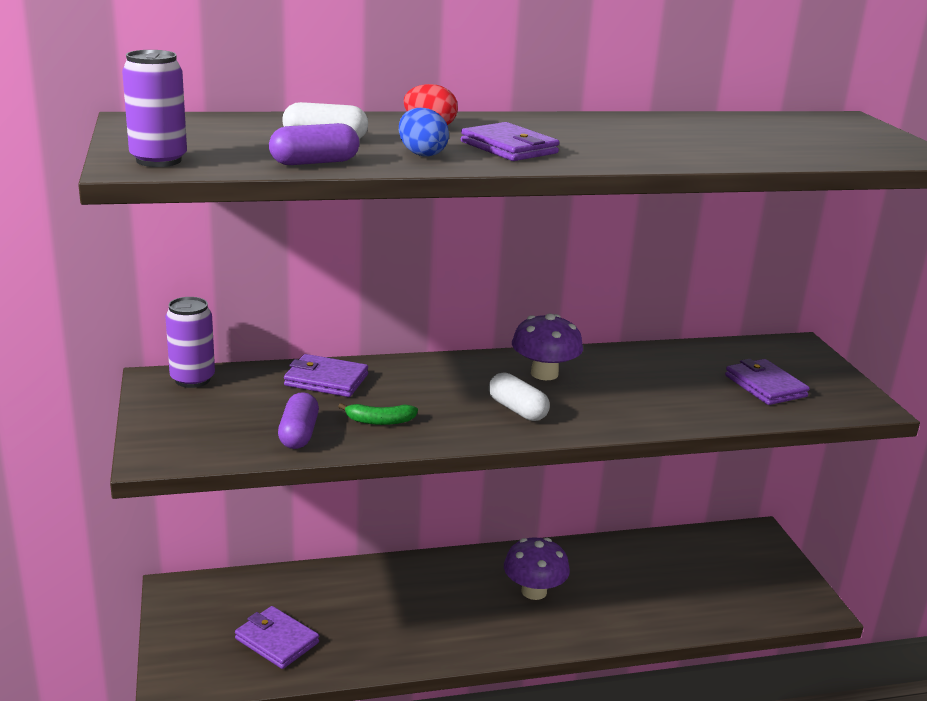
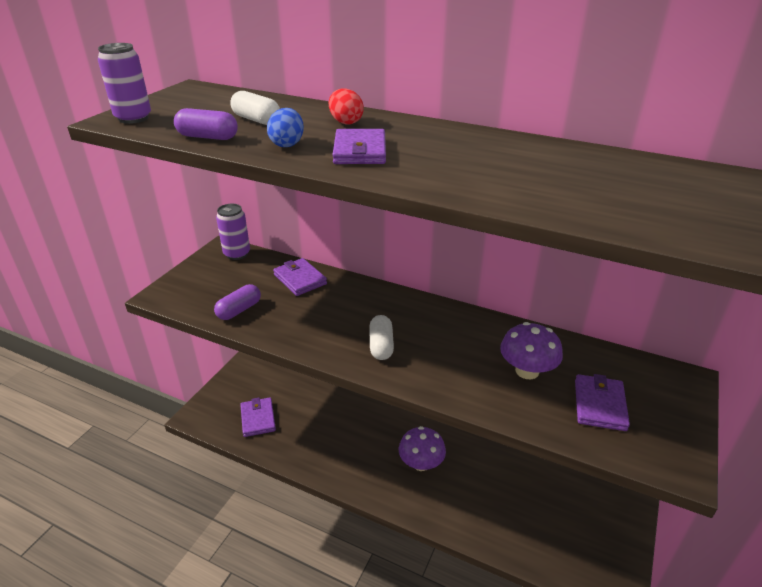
camera: 40 degrees right, 10 degrees up
green banana [338,403,418,425] -> none
purple mushroom [512,314,583,380] -> purple mushroom moved to [500,322,563,379]

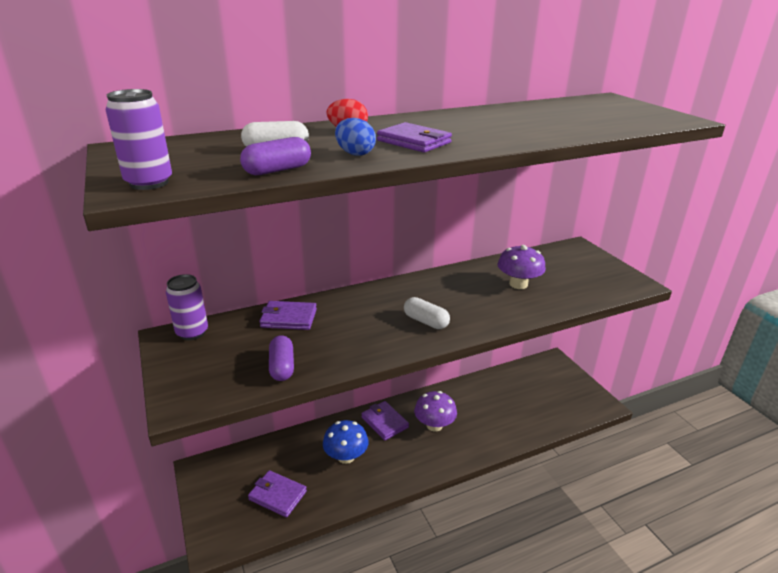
camera: 50 degrees left, 5 degrees down
purple wallet [575,374,630,431] -> purple wallet moved to [361,401,409,441]
none -> blue mushroom [323,420,368,464]

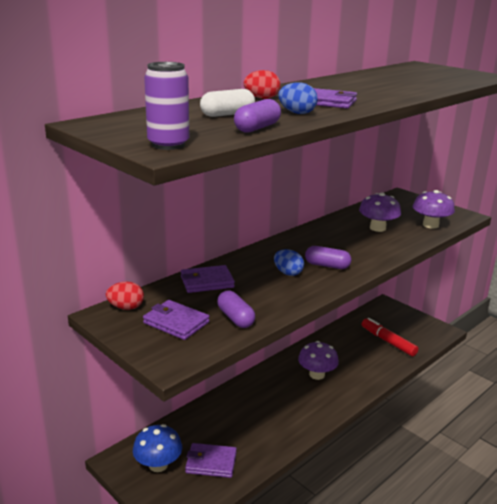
camera: 20 degrees left, 5 degrees down
purple can [166,274,208,340] -> red egg [106,281,144,310]
blue mushroom [323,420,368,464] -> blue mushroom moved to [133,424,182,472]
purple wallet [361,401,409,441] -> purple wallet moved to [143,300,209,340]
white capsule [404,297,450,329] -> purple capsule [305,246,351,269]
none -> blue egg [274,249,304,276]
none -> red marker [362,318,418,357]
none -> purple mushroom [413,190,455,229]

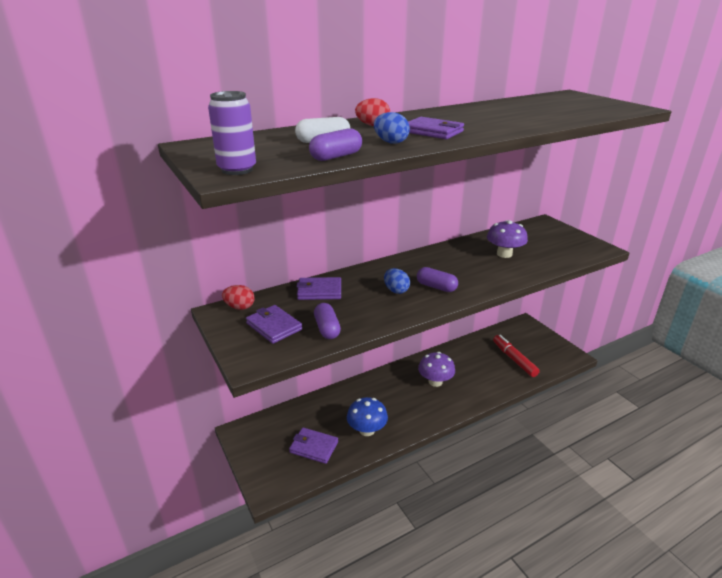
camera: 15 degrees right, 5 degrees up
blue mushroom [133,424,182,472] -> blue mushroom moved to [347,397,388,436]
purple mushroom [413,190,455,229] -> none

